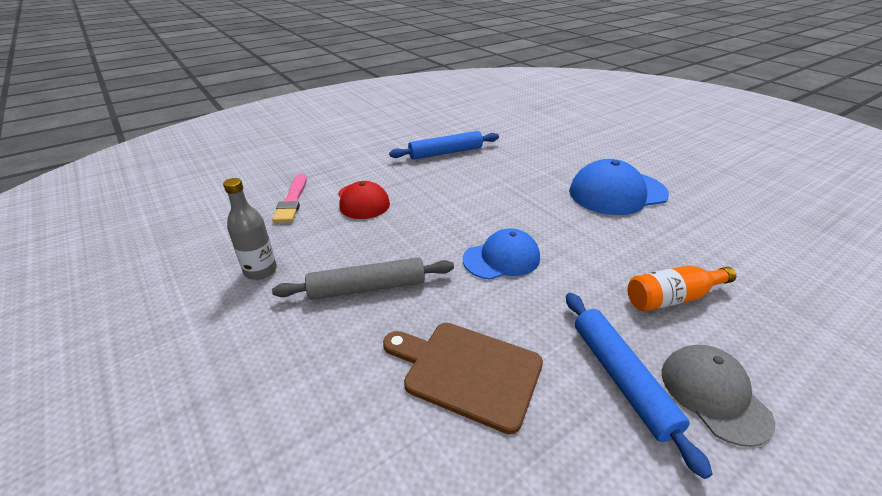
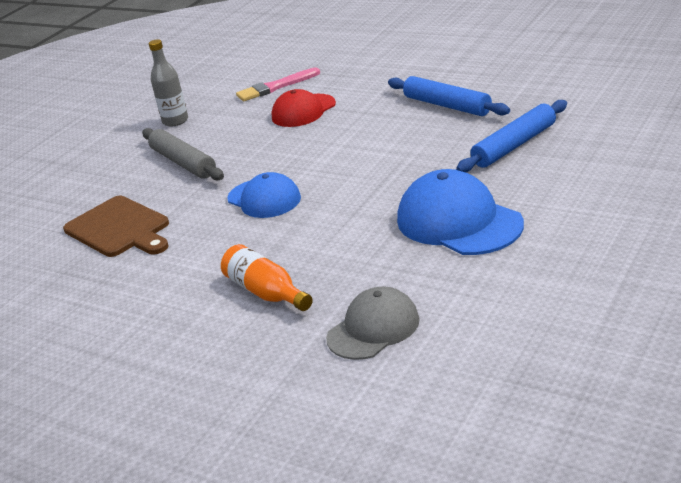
camera: 70 degrees right, 5 degrees down
brown cutting board [383,323,543,434] -> brown cutting board turned 135 degrees clockwise [63,196,169,257]
blue rolling pin [566,293,713,479] -> blue rolling pin moved to [456,100,567,172]
grey cap [662,345,775,447] -> grey cap moved to [326,287,420,360]

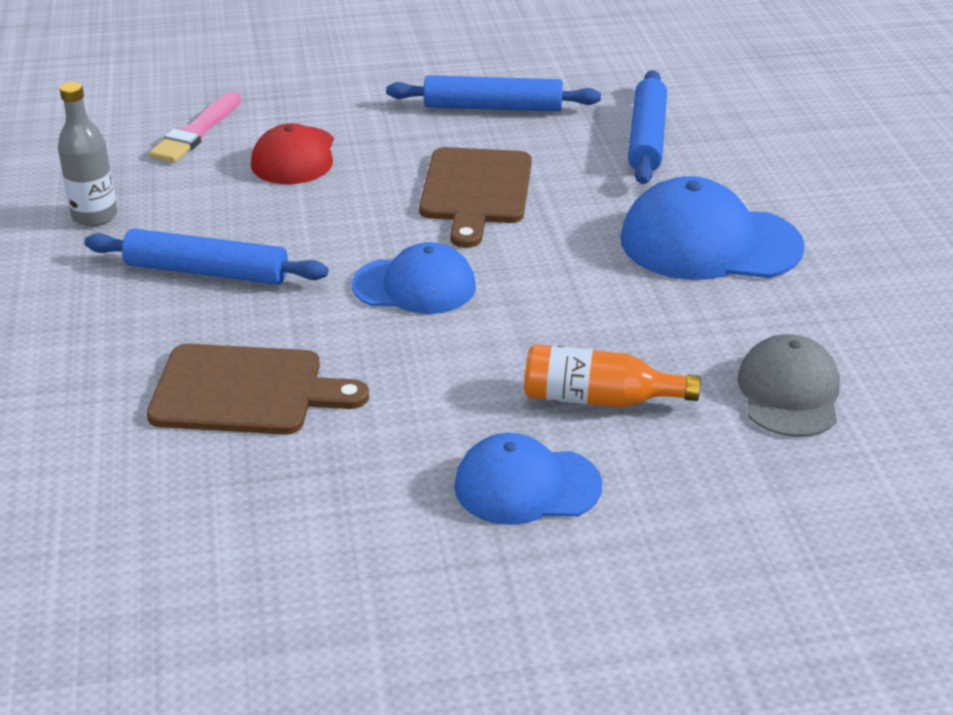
camera: 45 degrees left, 5 degrees up
grey rolling pin [142,128,224,181] -> blue rolling pin [84,228,328,285]
none -> brown cutting board [419,147,532,248]
none -> blue cap [454,433,602,525]

